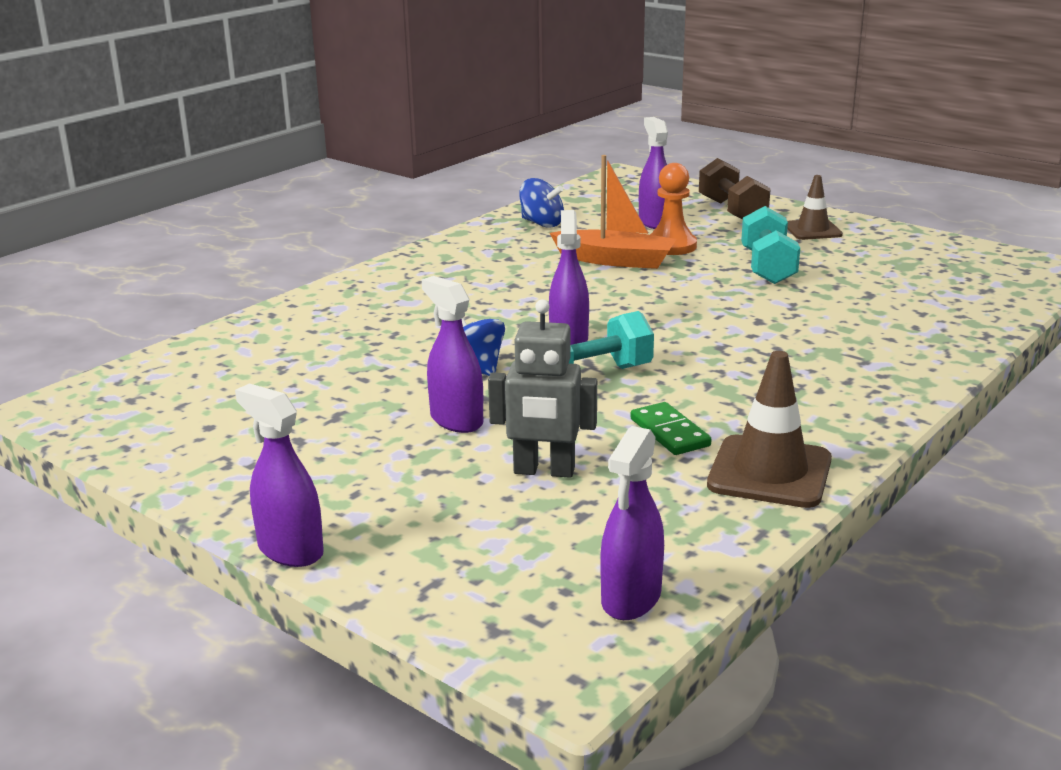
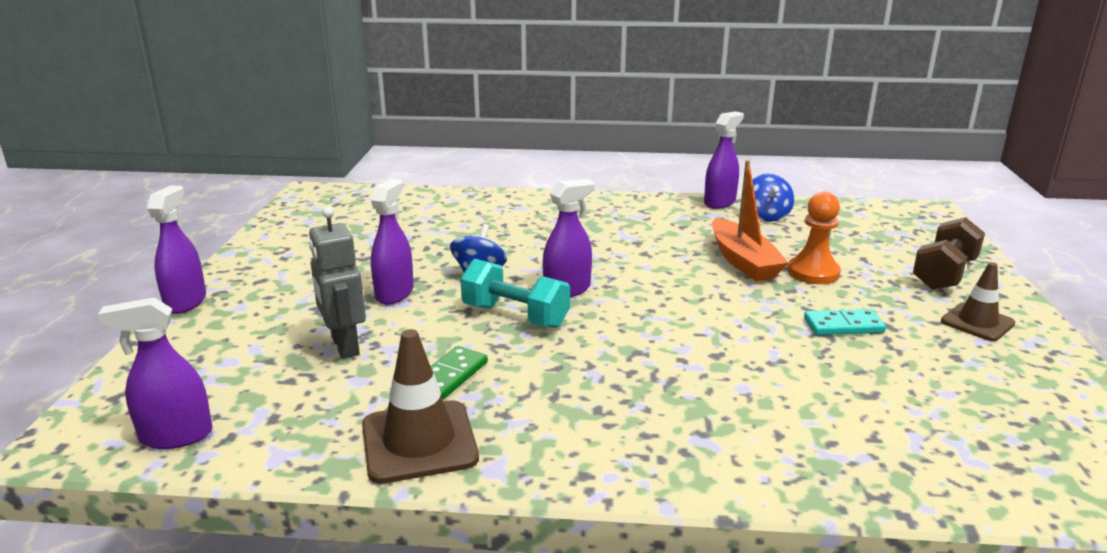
camera: 55 degrees right, 0 degrees up
purple spray bottle [639,117,668,229] -> purple spray bottle moved to [704,111,744,209]
turquoise dumbbell [741,206,800,284] -> turquoise domino [804,309,886,335]

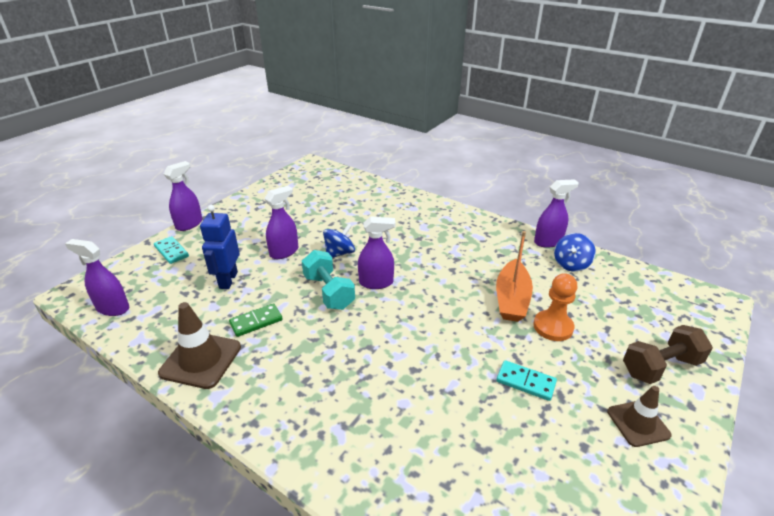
camera: 30 degrees right, 10 degrees up
grey robot [309,206,366,359] -> blue robot [200,205,240,289]
none -> turquoise domino [154,236,189,264]

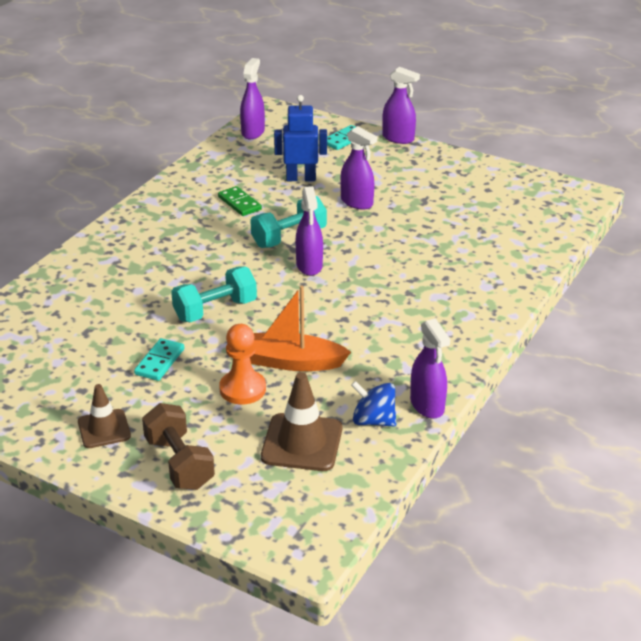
camera: 85 degrees right, 0 degrees up
brown traffic cone [158,302,241,389] -> brown traffic cone moved to [261,372,342,471]
blue spinning top [323,223,355,258] -> none
none -> turquoise dumbbell [171,266,257,322]

